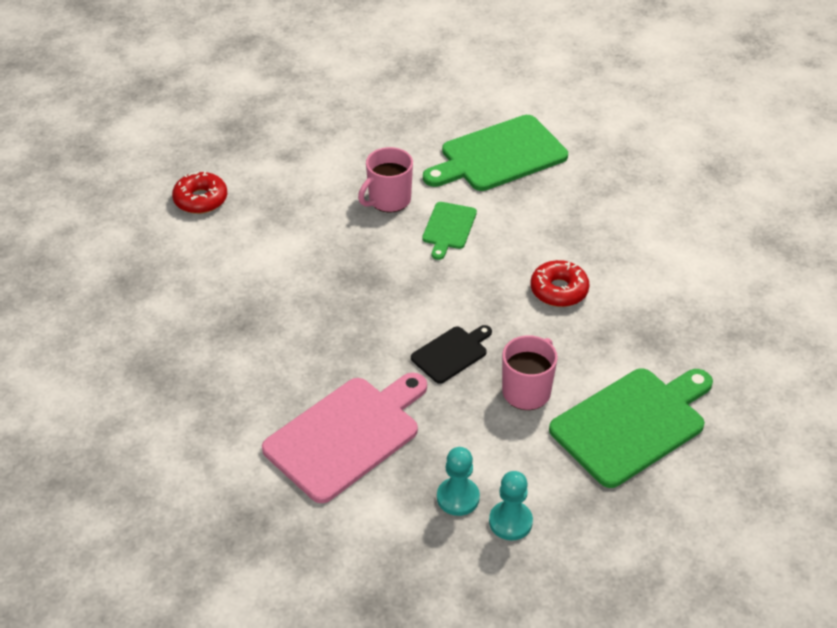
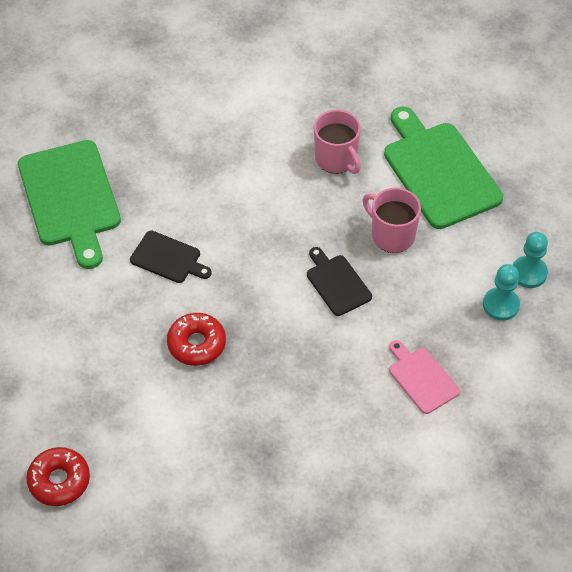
camera: 80 degrees left, 10 degrees up
pink cutting board [262,373,427,503] -> pink cutting board [389,340,460,414], size x0.52
pink mug [358,147,413,213] -> pink mug moved to [314,110,361,174]
green cutting board [422,202,477,260] -> black cutting board [130,230,212,283]
red donut [530,260,590,307] -> red donut moved to [167,313,226,366]

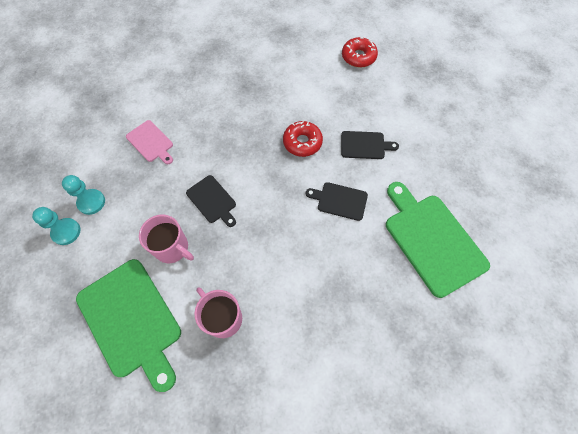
camera: 170 degrees right, 10 degrees up
none -> black cutting board [341,131,399,159]

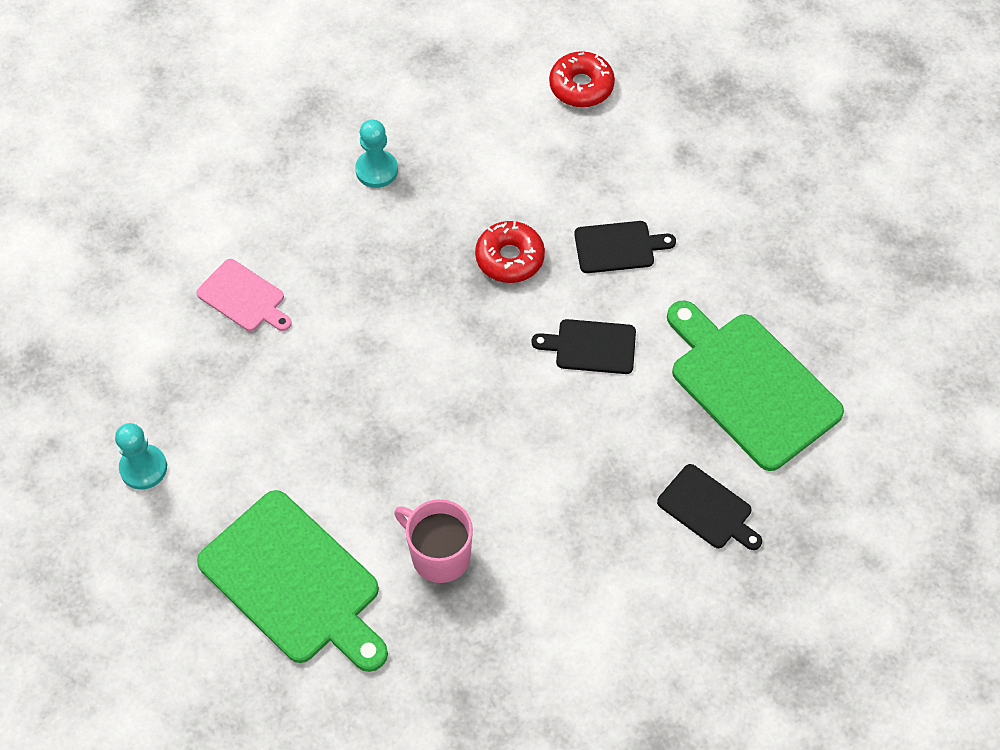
camera: 10 degrees left, 5 degrees down
turquoise pawn [62,175,105,215] -> turquoise pawn moved to [355,119,398,188]
pink mug [139,215,194,263] -> none
black cutting board [186,175,236,227] -> black cutting board moved to [657,464,762,550]

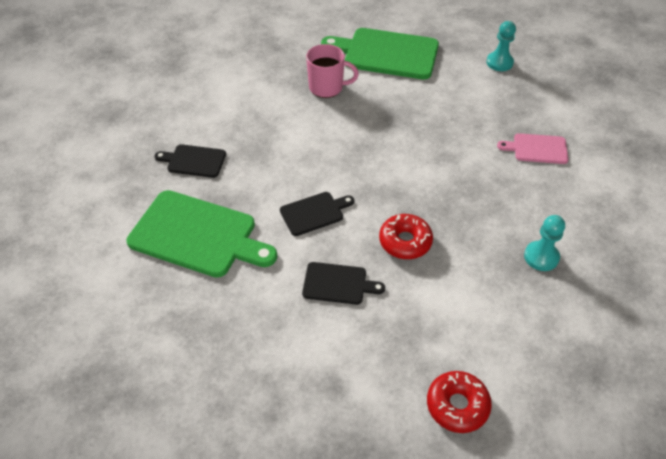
camera: 150 degrees right, 10 degrees down
black cutting board [574,221,676,273] -> black cutting board turned 135 degrees counterclockwise [302,262,385,305]

